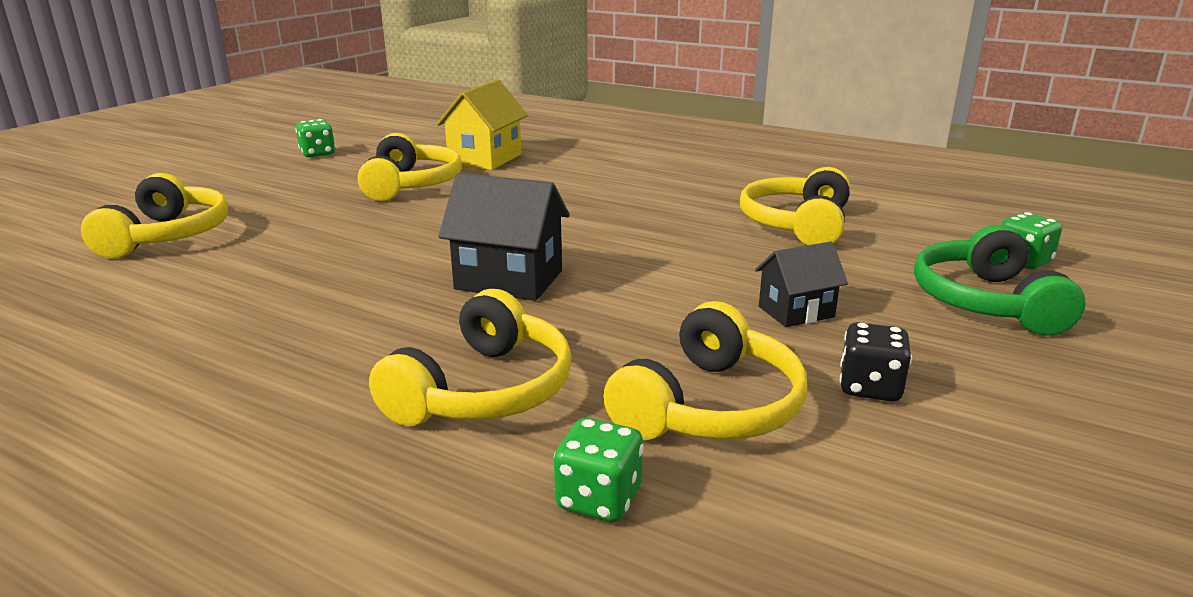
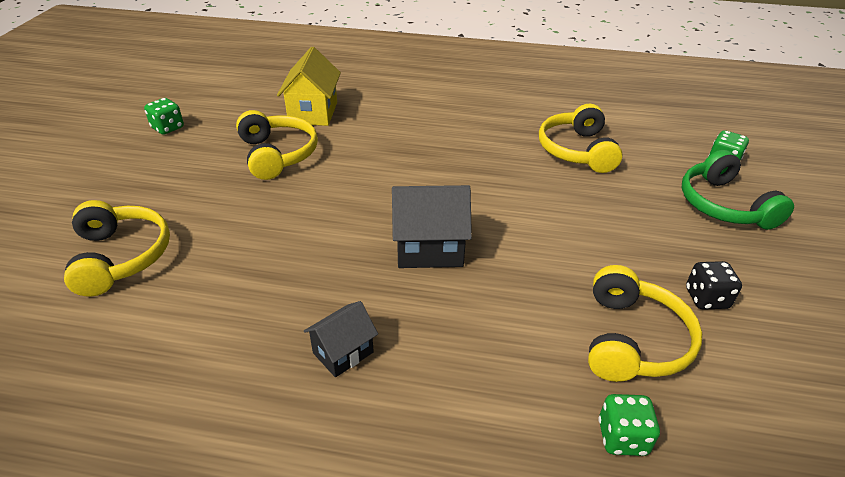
camera: 20 degrees left, 15 degrees up
yellow headphones [369,289,572,426] -> none
black house [755,242,848,327] -> black house moved to [304,301,378,377]

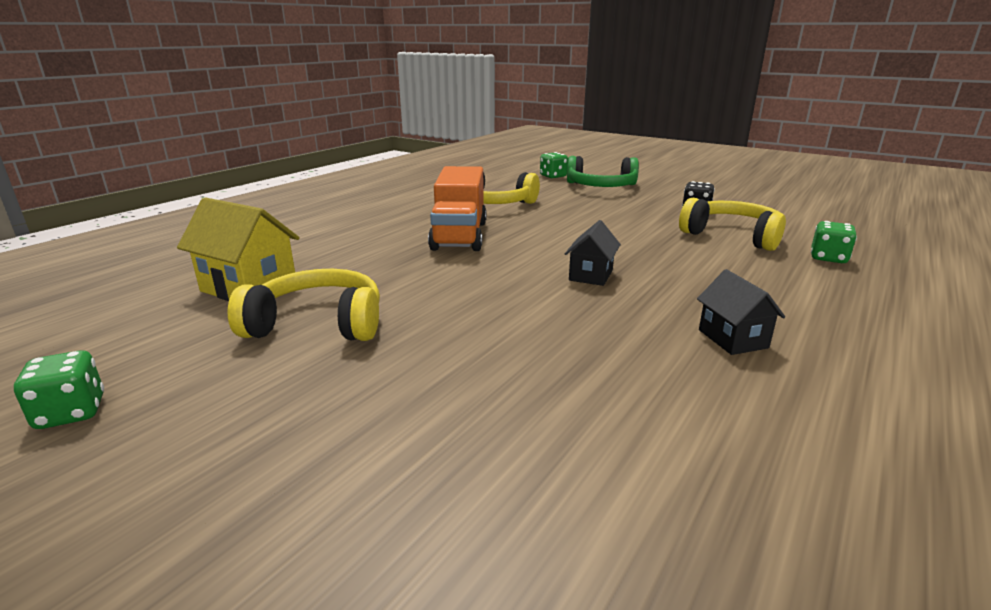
camera: 65 degrees left, 15 degrees down
yellow headphones [64,200,170,297] -> none
black house [392,185,472,268] -> black house [565,220,621,286], size x0.62
none -> orange truck [428,166,487,251]

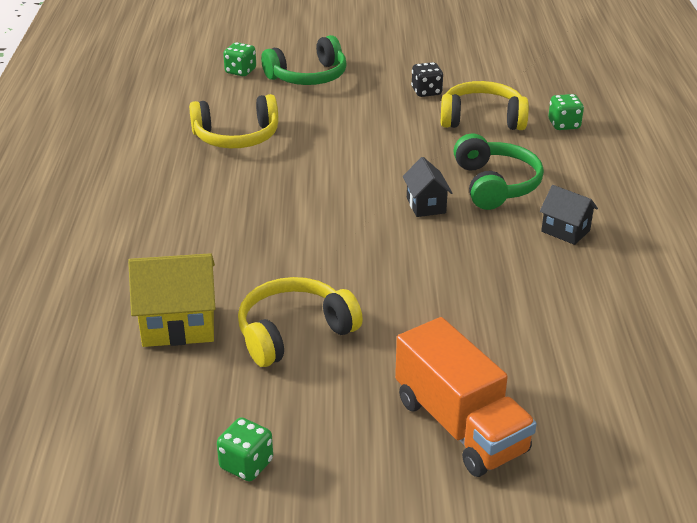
camera: 35 degrees left, 10 degrees up
orange truck [428,166,487,251] -> orange truck moved to [395,317,537,477]
none -> green headphones [453,133,544,210]

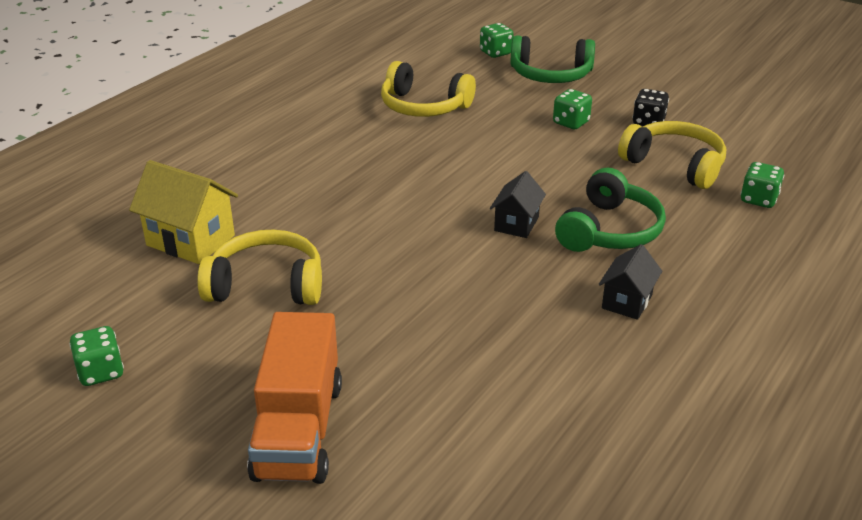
camera: 35 degrees right, 0 degrees up
black house [540,185,598,245] -> black house turned 45 degrees clockwise [599,244,662,320]
none -> green dice [553,89,592,129]

